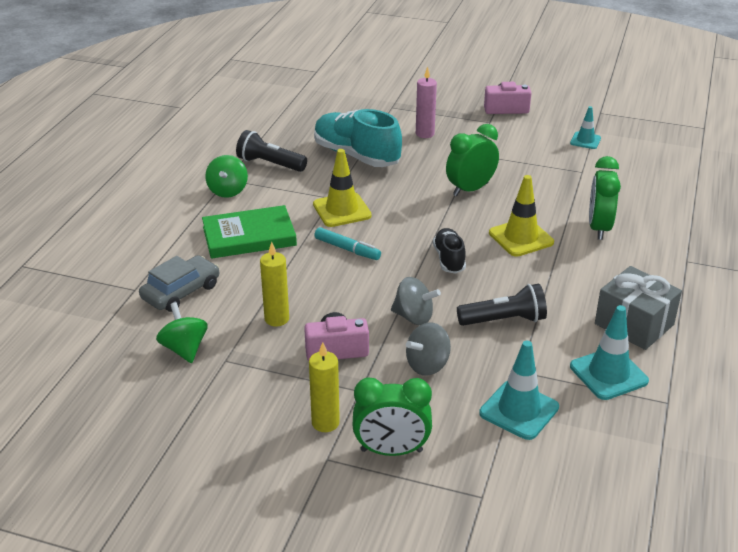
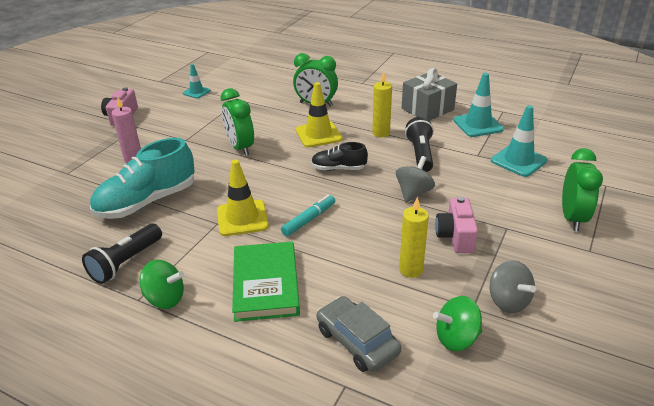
camera: 80 degrees left, 0 degrees up
yellow candle [309,342,340,432] -> yellow candle moved to [372,71,392,137]
grey spinning top [406,322,451,376] -> grey spinning top moved to [490,260,536,313]

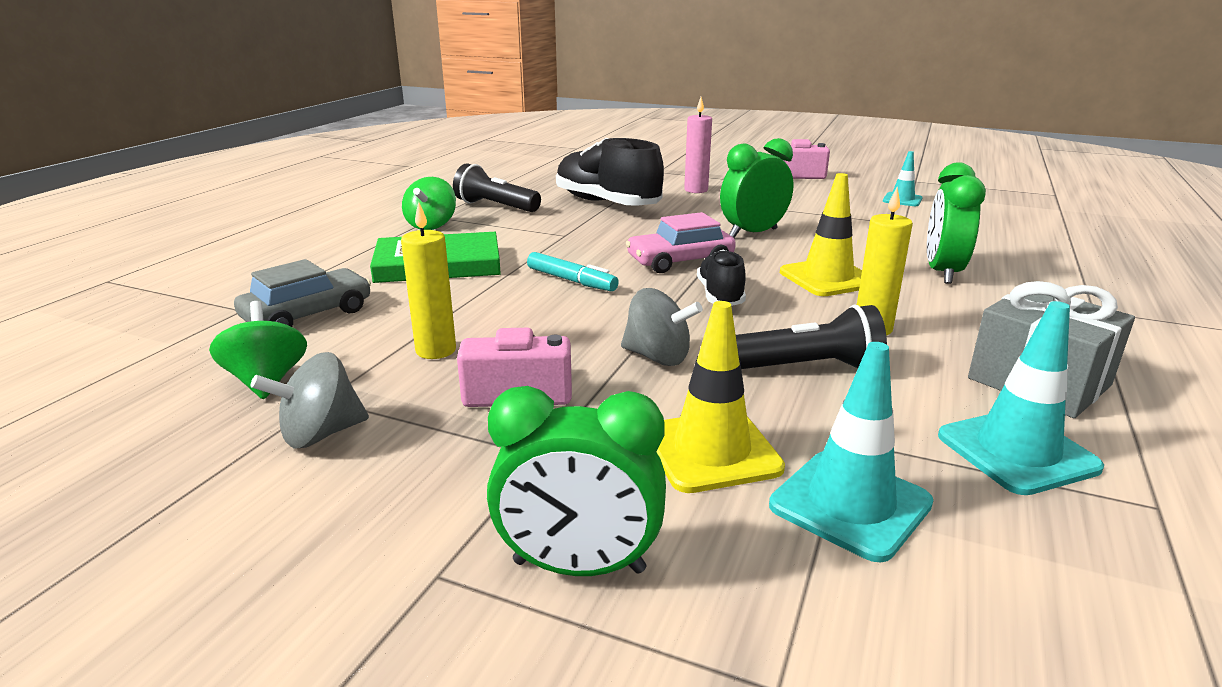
camera: 85 degrees right, 10 degrees down
turquoise shoe [90,138,195,219] -> black shoe [556,138,664,206]
yellow traffic cone [217,159,269,236] -> yellow traffic cone moved to [657,301,785,493]
none -> pink car [626,212,736,273]

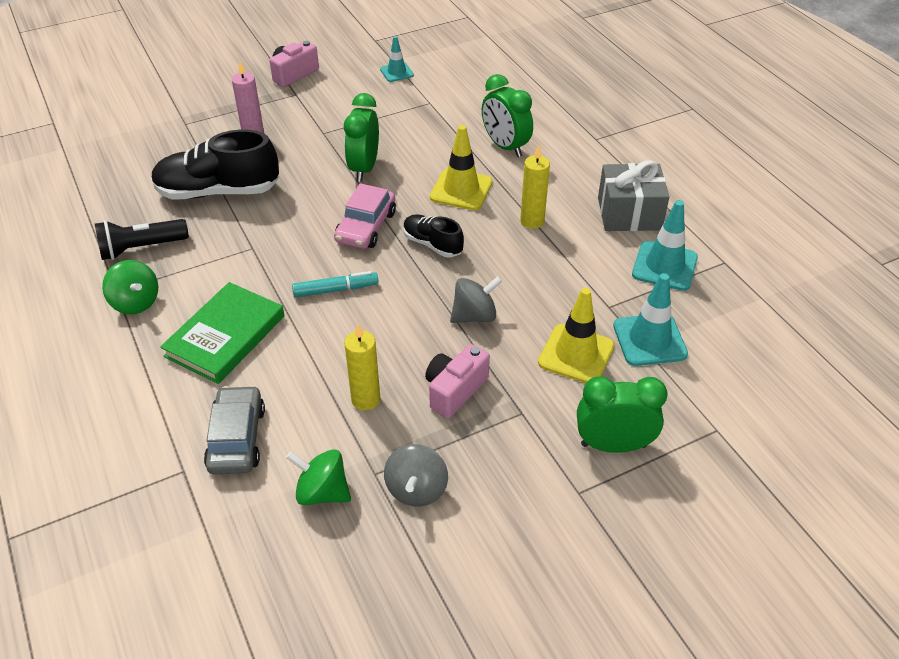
camera: 50 degrees left, 20 degrees up
green clock [487,386,666,576] -> green clock turned 135 degrees counterclockwise [577,376,667,453]
black flashlight [736,304,887,369] -> none

